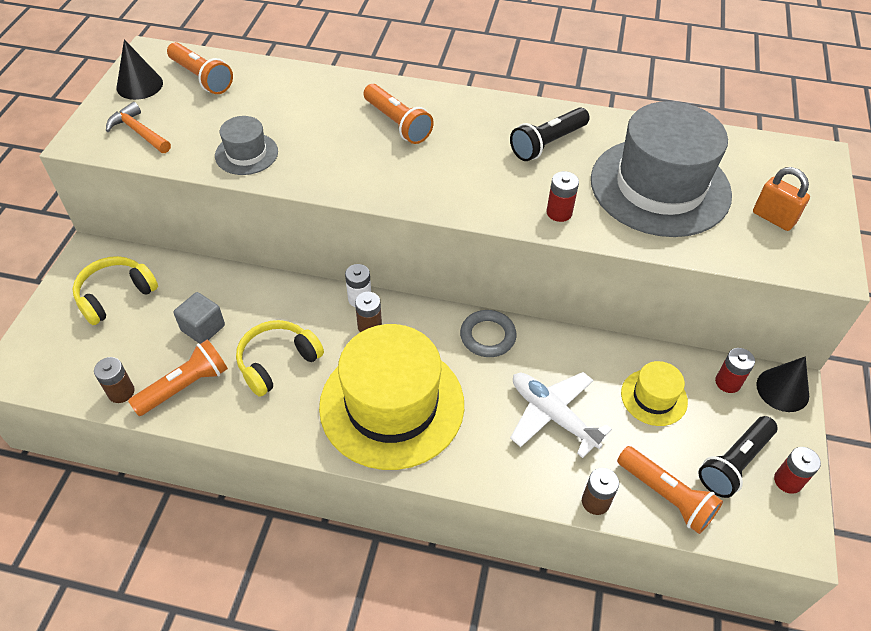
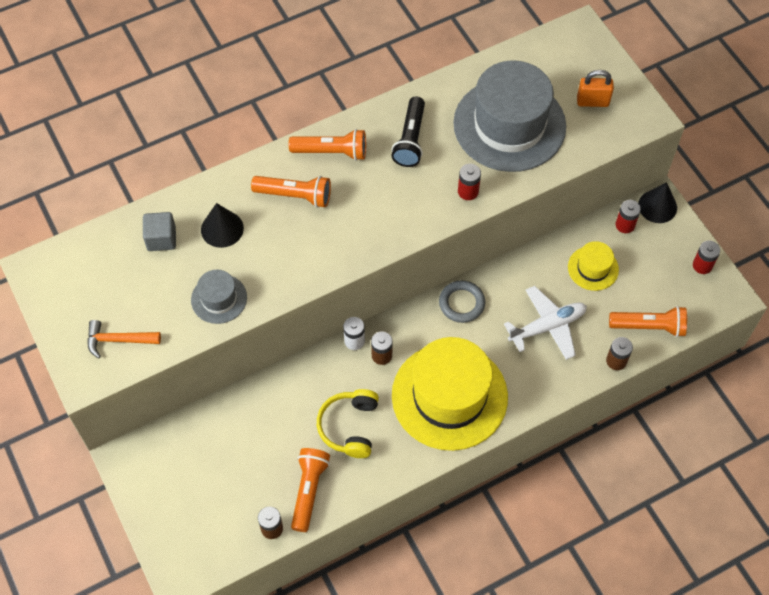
camera: 40 degrees left, 10 degrees up
yellow headphones [73,256,158,325] -> none
black cone [116,39,163,100] -> black cone moved to [201,203,244,248]
orange flashlight [167,42,233,94] -> orange flashlight moved to [289,129,366,161]
grey cube [174,292,225,344] -> grey cube moved to [143,212,176,251]
white plane [510,372,612,458] -> white plane turned 150 degrees clockwise [504,286,587,360]
black flashlight [699,416,778,498] -> none

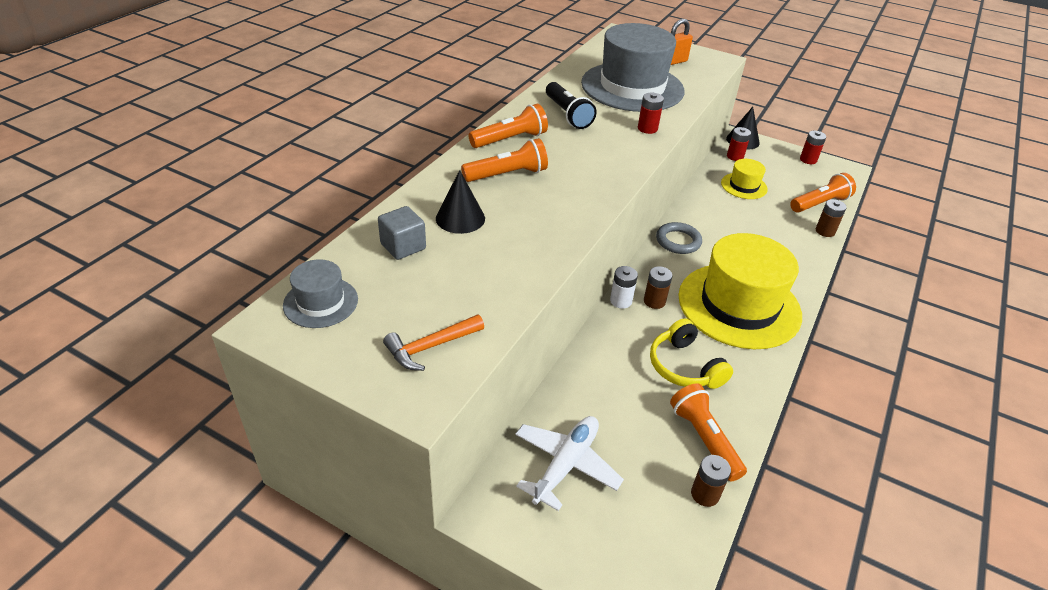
camera: 35 degrees left, 20 degrees down
grey hat [191,269,247,324] -> grey hat moved to [283,259,358,328]
white plane [504,286,587,360] -> white plane moved to [515,416,624,511]

